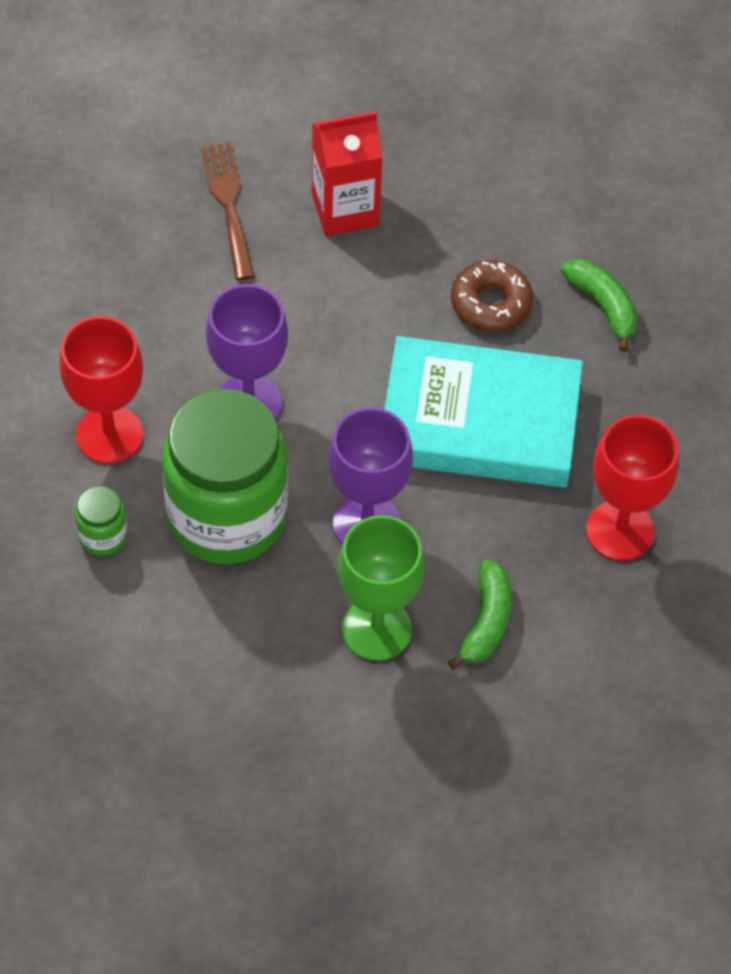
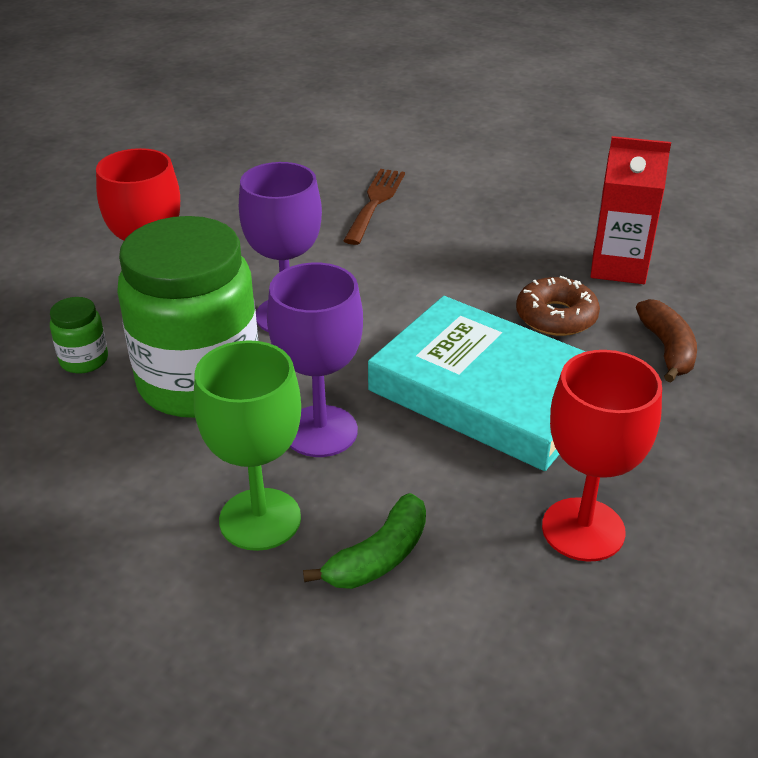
camera: 30 degrees right, 20 degrees down
red carton [312,111,383,236] -> red carton moved to [591,136,671,284]
green banana [560,259,638,352] -> brown banana [636,299,697,383]

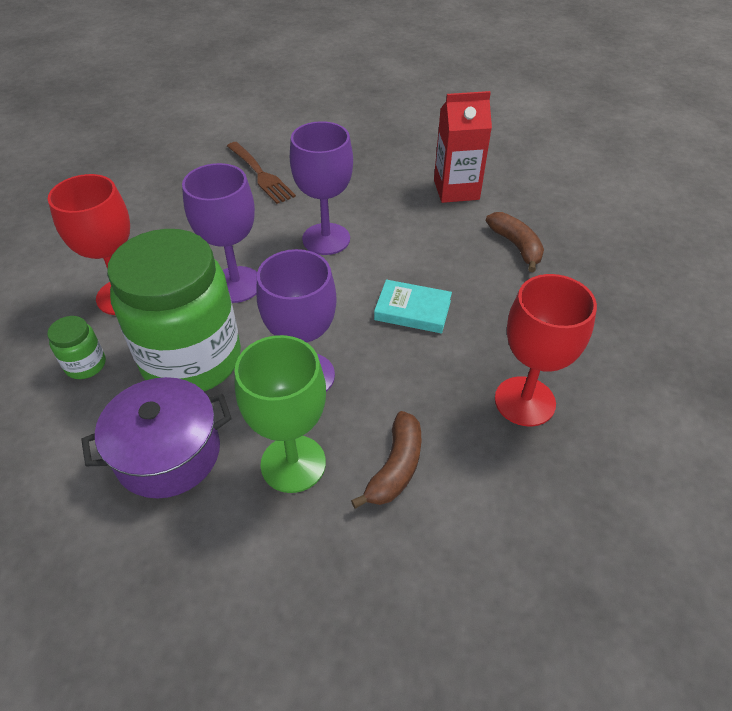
camera: 20 degrees left, 10 degrees up
green banana [303,493,426,589] -> brown banana [351,411,421,509]
brown fork [343,169,405,245] -> brown fork turned 150 degrees clockwise [227,142,296,204]
turquoise book [368,296,586,471] -> turquoise book [374,280,452,333], size x0.45
brown donut [516,276,600,336] -> none
none -> purple pot [81,377,232,499]
none -> purple goblet [290,121,353,255]

